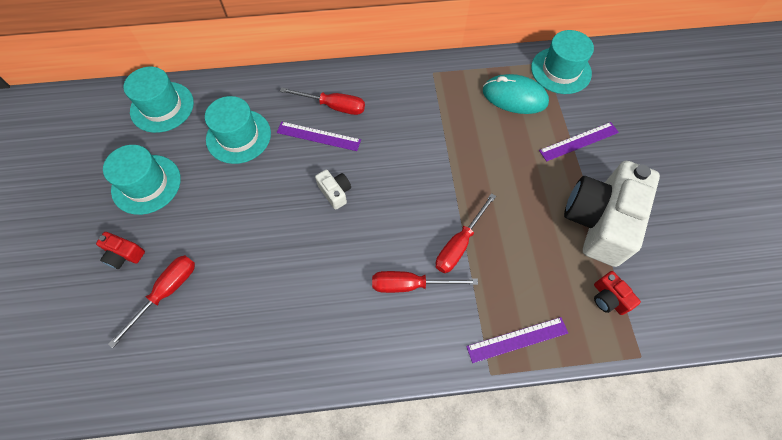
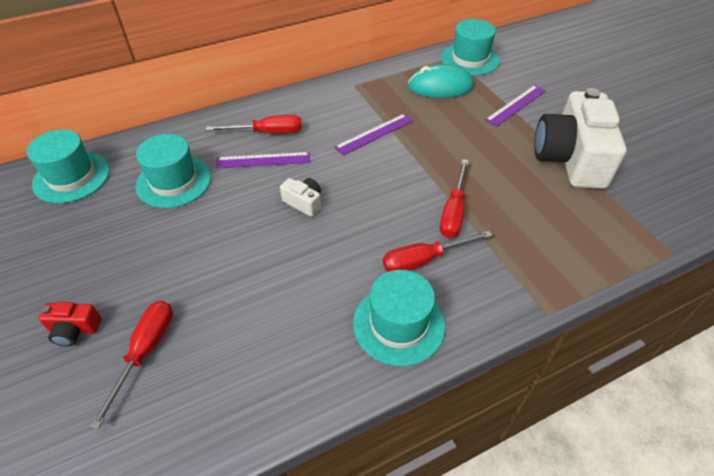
camera: 20 degrees left, 15 degrees down
turquoise hat [103,145,181,215] -> turquoise hat moved to [353,270,445,366]
purple ruler [466,317,568,363] -> purple ruler moved to [335,114,413,155]
red camera [594,271,641,315] -> none

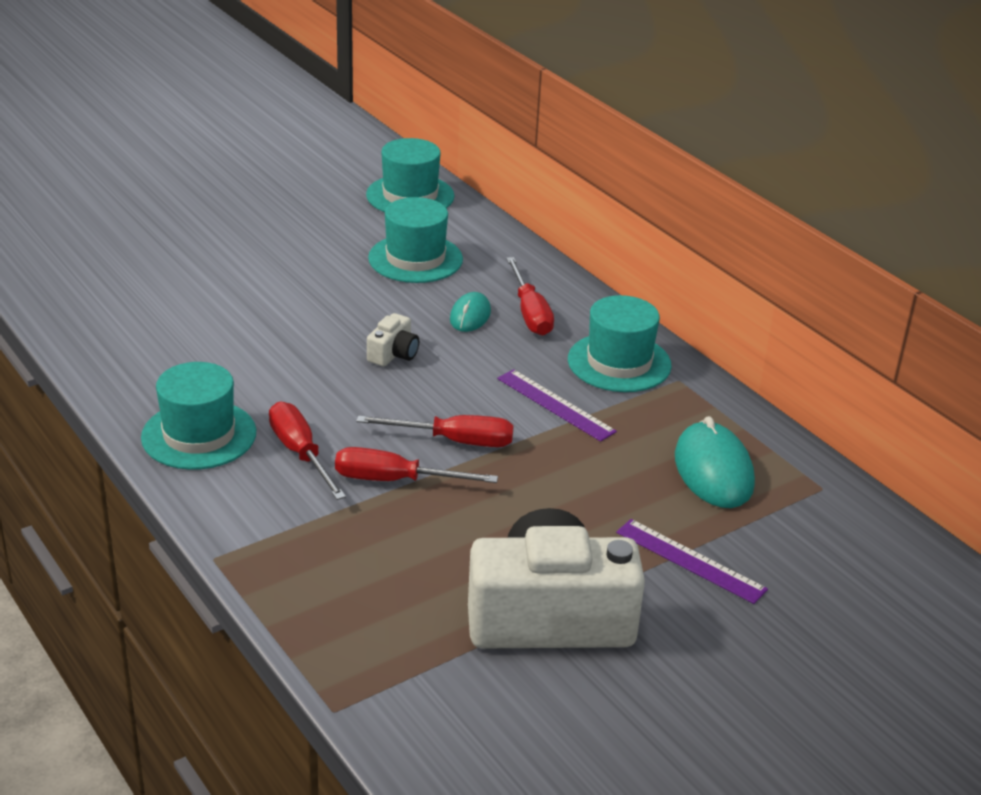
camera: 80 degrees right, 15 degrees down
red camera [38,302,101,347] -> none
red screwdriver [90,301,173,429] -> red screwdriver moved to [356,415,514,447]
purple ruler [216,152,310,168] -> turquoise mouse [450,292,491,332]
turquoise hat [441,19,500,76] -> turquoise hat moved to [568,295,672,392]

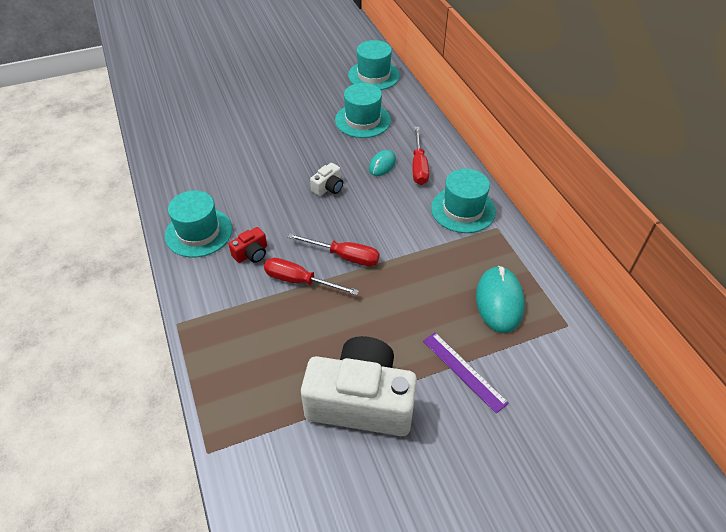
camera: 15 degrees right, 15 degrees up
red screwdriver [269,402,346,500] -> red camera [229,227,267,263]
purple ruler [497,369,617,442] -> none

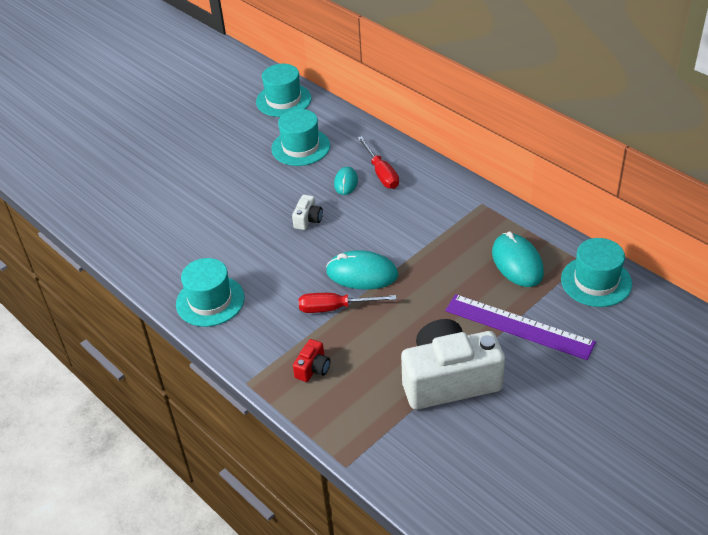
camera: 20 degrees left, 5 degrees down
red camera [229,227,267,263] -> red camera moved to [293,339,330,382]
red screwdriver [287,233,380,266] -> turquoise mouse [326,250,398,290]
purple ruler [423,332,509,414] -> purple ruler [445,294,596,360], size x1.59
turquoise hat [431,169,496,233] -> turquoise hat moved to [561,238,632,307]

